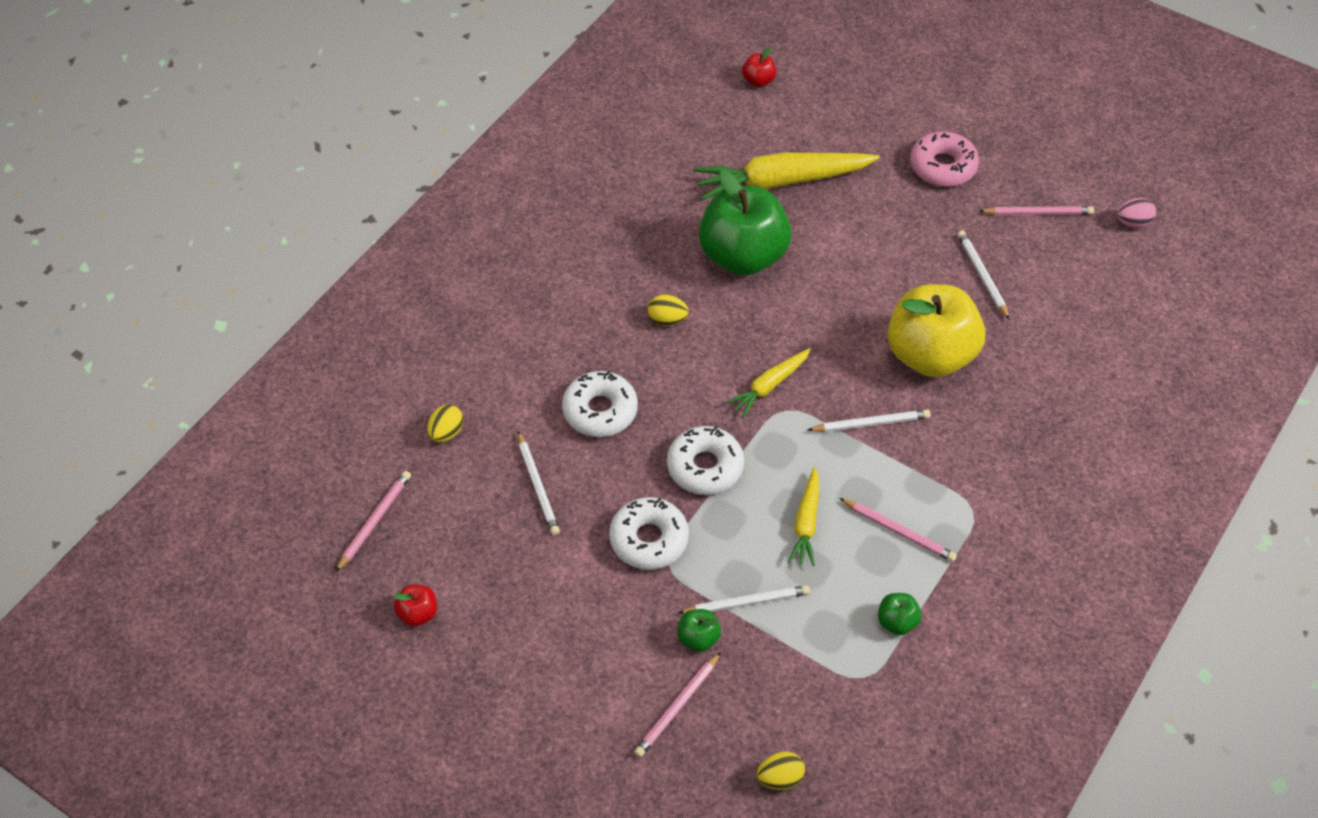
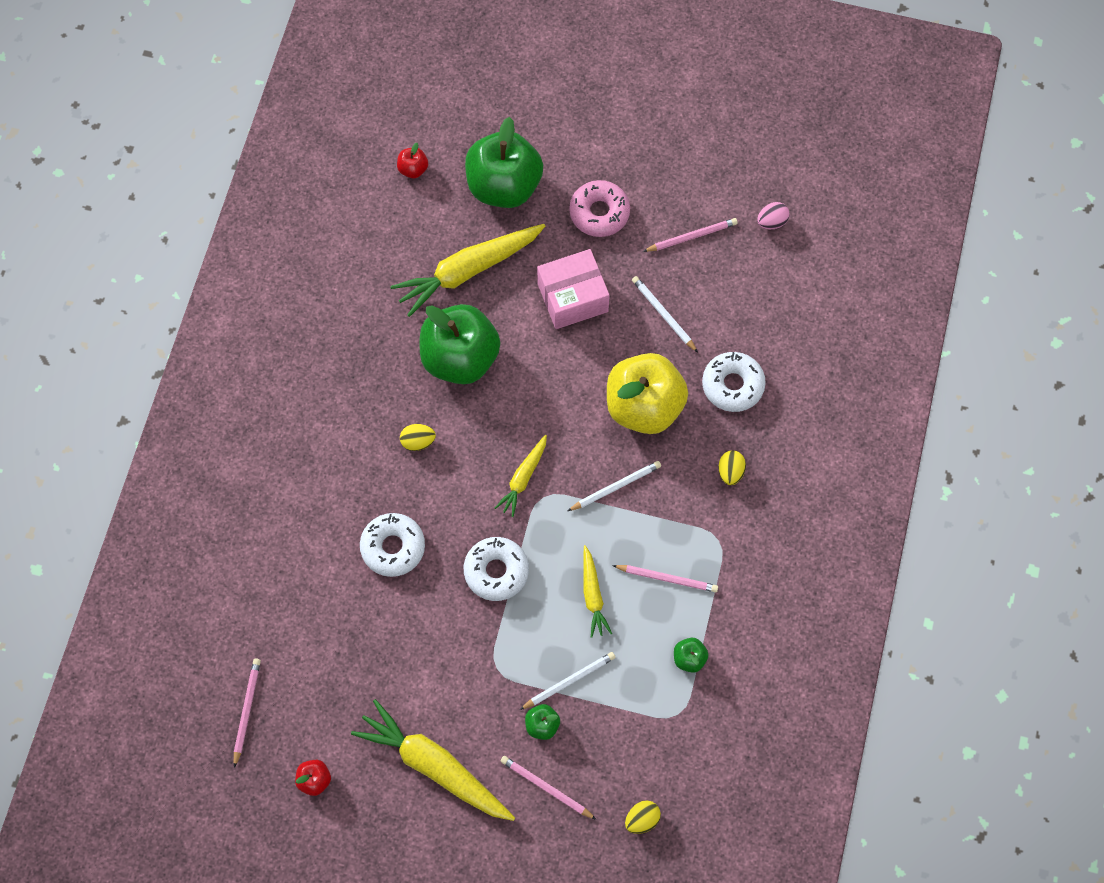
camera: 20 degrees left, 15 degrees up
yellow egg [427,405,463,442] -> yellow egg moved to [718,450,746,485]
white pencil [518,431,560,535] -> none
white donut [609,497,689,570] -> white donut moved to [702,352,766,412]
pink pencil [634,652,721,757] -> pink pencil turned 105 degrees clockwise [500,756,597,820]
none -> yellow carrot [351,699,515,821]
none -> green apple [465,117,543,208]
none -> pink box [537,249,610,329]

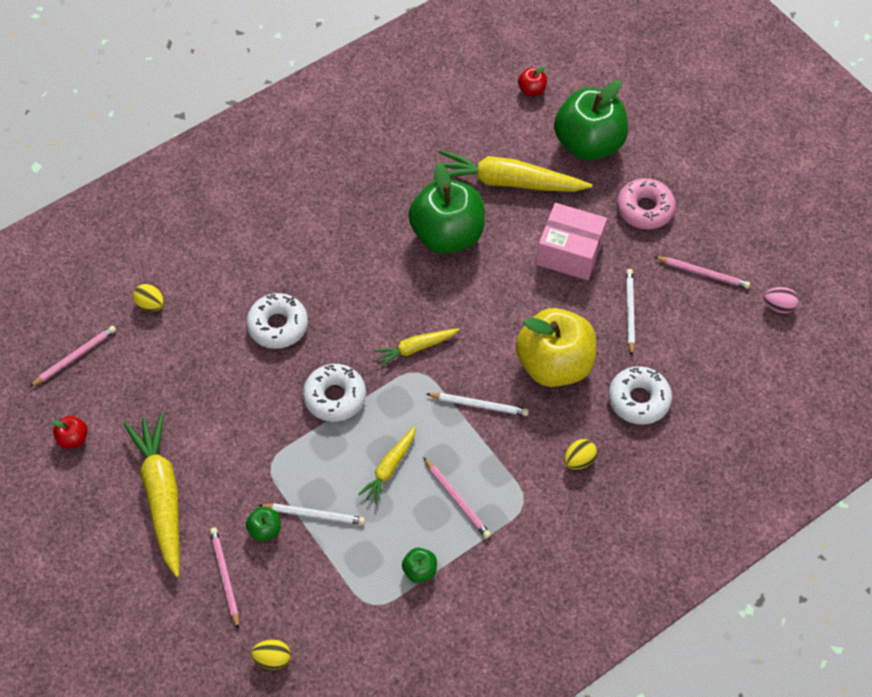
camera: 40 degrees right, 10 degrees down
yellow egg [400,424,436,451] -> yellow egg moved to [133,284,164,311]

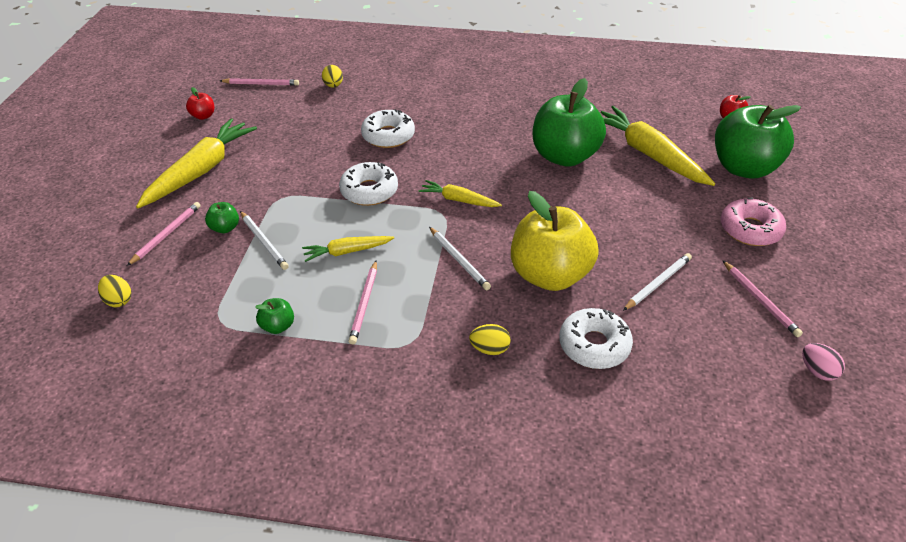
camera: 45 degrees right, 15 degrees down
pink box [537,203,607,280] -> none

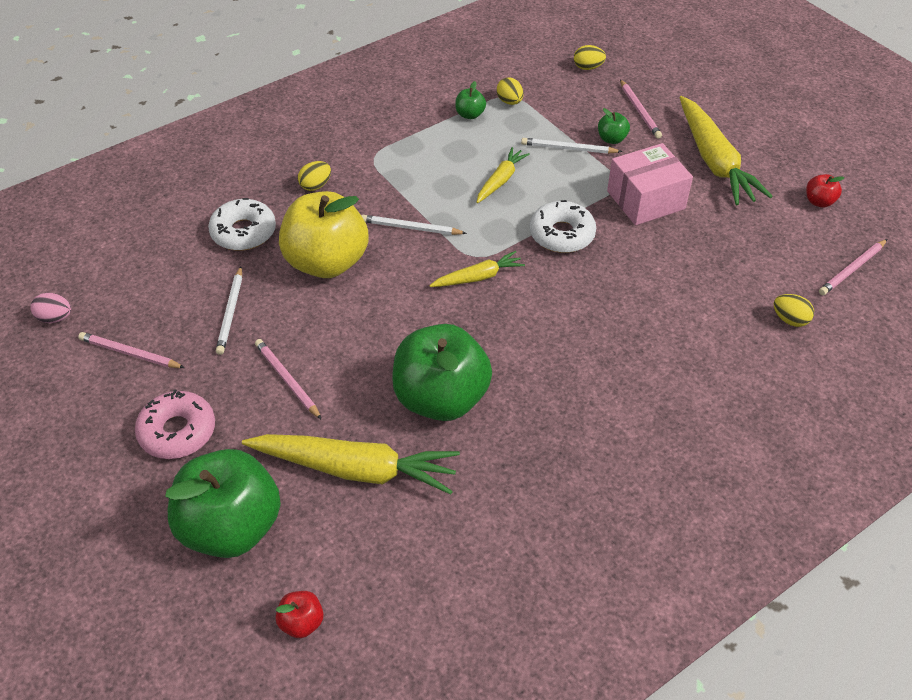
camera: 135 degrees right, 5 degrees up
pink pencil [348,260,377,344] -> pink pencil moved to [255,339,322,420]
white donut [361,109,415,148] -> none
none -> yellow egg [497,77,523,105]
none -> pink box [607,143,693,225]

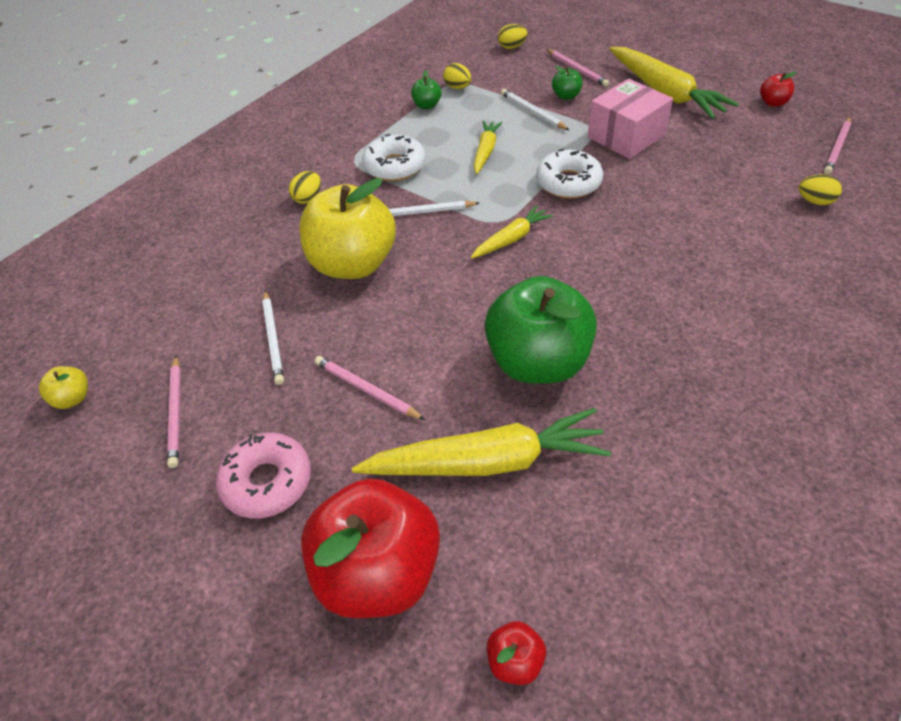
camera: 15 degrees left, 0 degrees up
pink egg [30,293,71,323] -> yellow apple [39,366,88,409]
pink pencil [78,332,185,368] -> pink pencil turned 105 degrees counterclockwise [167,356,181,468]
green apple [165,449,281,558] -> red apple [301,478,440,618]
white donut [208,198,276,251] -> white donut moved to [362,134,426,181]
white pencil [521,138,622,154] -> white pencil turned 60 degrees clockwise [501,89,569,130]

